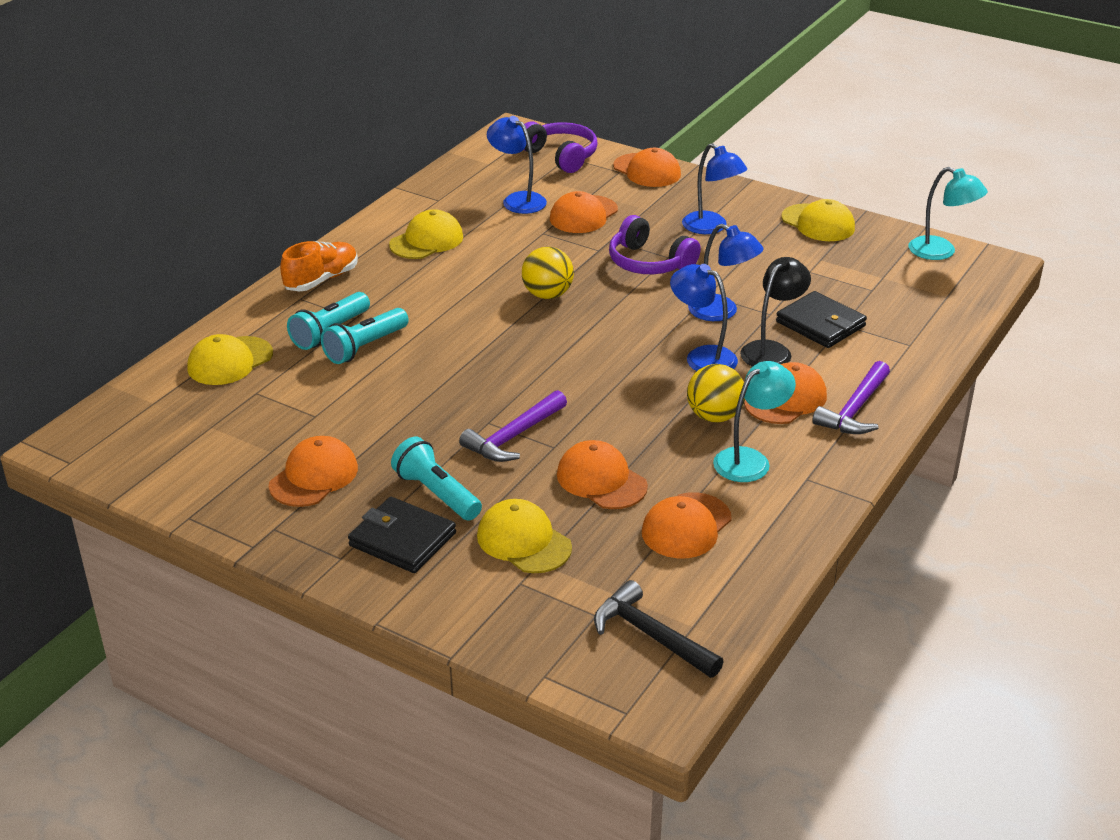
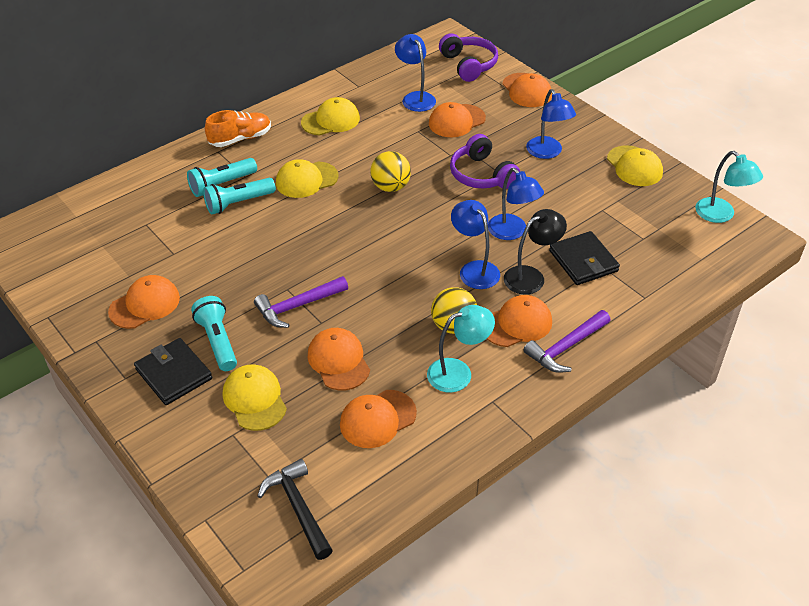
camera: 20 degrees right, 10 degrees up
yellow cap [187,334,273,385] -> yellow cap moved to [276,159,338,198]

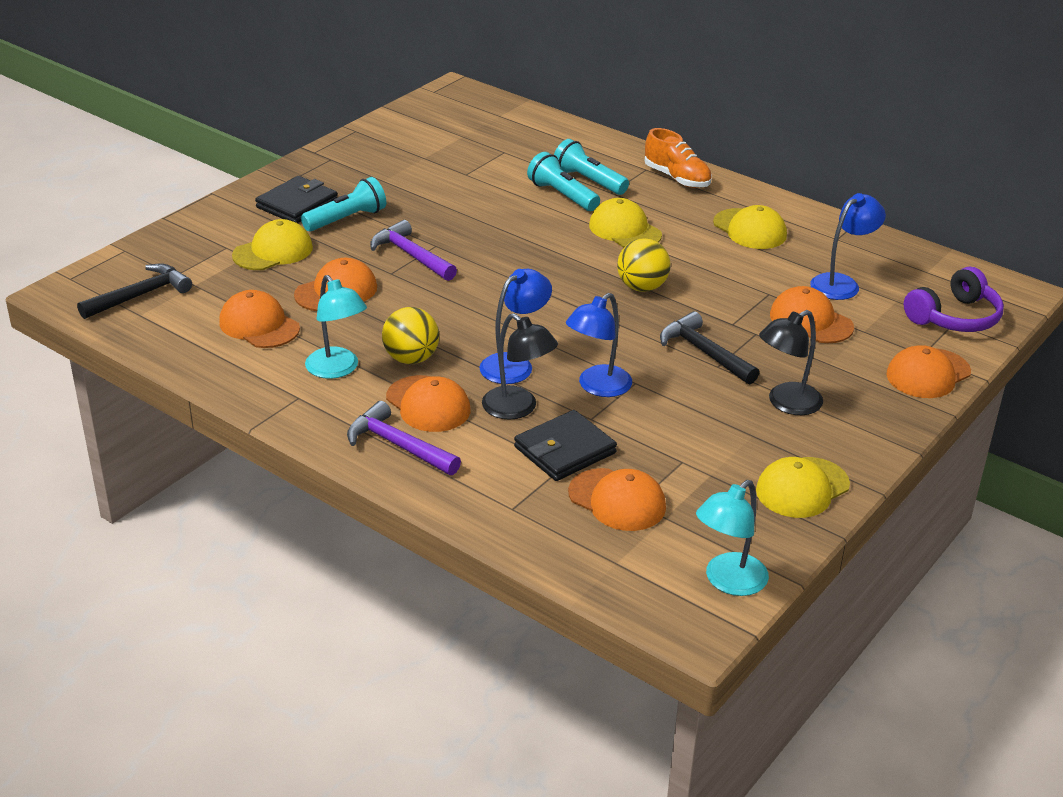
camera: 75 degrees right, 10 degrees down
orange cap [108,275,180,329] -> orange cap moved to [568,468,666,531]
purple headphones [450,134,520,189] -> black hammer [660,311,759,384]
blue lamp [526,89,576,159] -> black lamp [759,310,823,415]

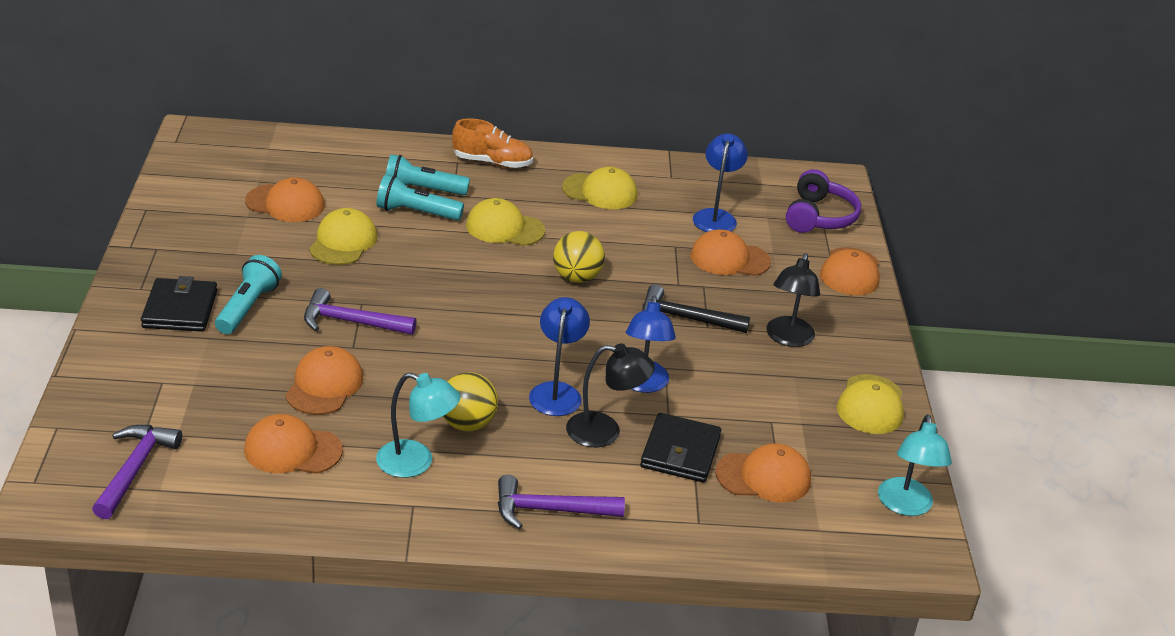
camera: 40 degrees left, 0 degrees up
black hammer [77,264,192,319] -> purple hammer [92,425,182,519]
yellow cap [232,219,313,270] -> yellow cap moved to [309,208,377,265]
orange cap [386,375,470,432] -> orange cap moved to [245,177,325,222]

